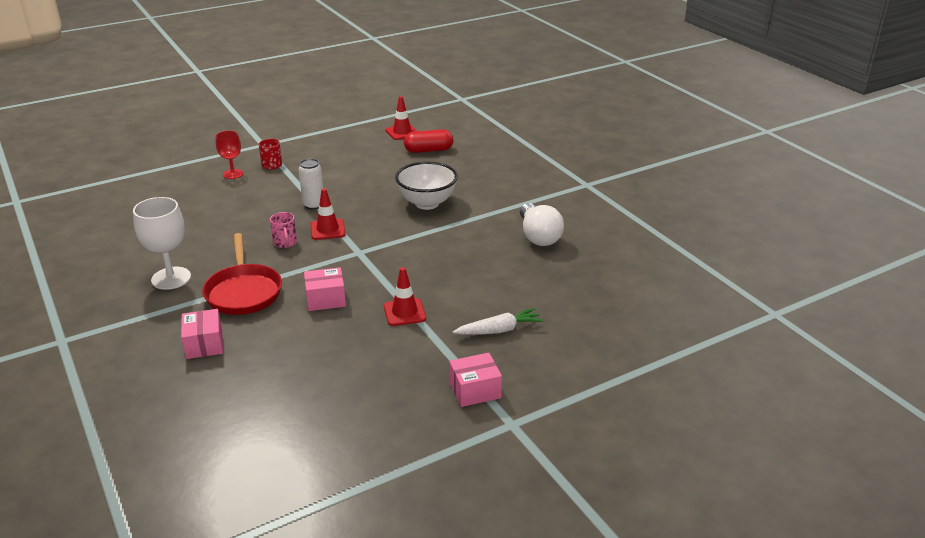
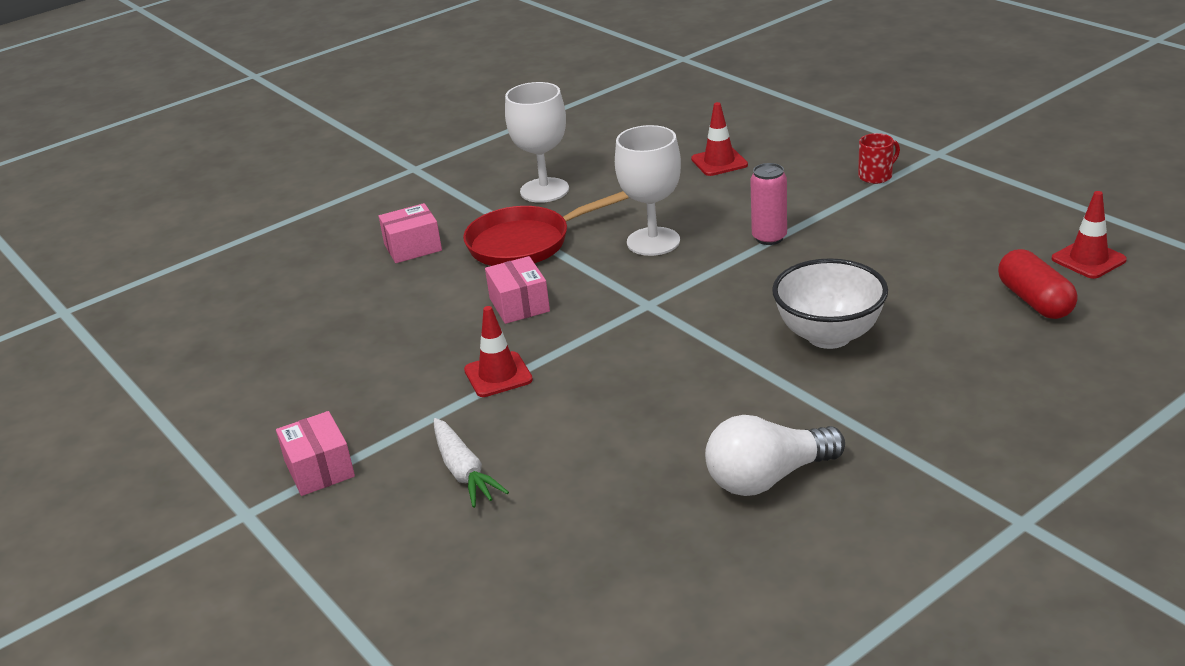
camera: 85 degrees right, 0 degrees up
red goblet [215,131,243,179] -> none
pink mug [270,212,297,248] -> white goblet [615,125,681,256]
white can [299,159,323,210] -> pink can [750,163,787,245]
red traffic cone [310,188,345,240] -> red traffic cone moved to [691,102,748,176]

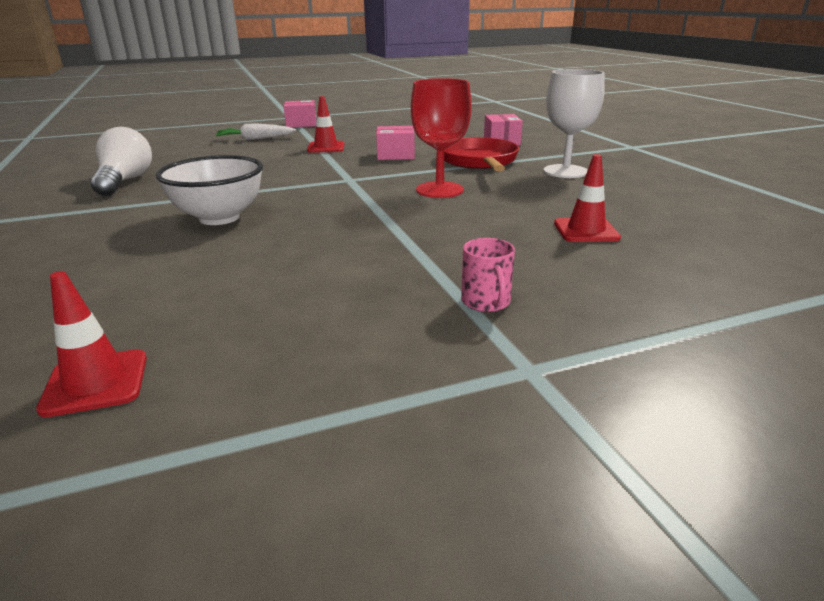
camera: 105 degrees right, 5 degrees down
white goblet [615,125,681,256] -> red goblet [411,78,472,198]
pink can [750,163,787,245] -> none
red mug [858,133,900,184] -> pink mug [461,238,515,312]
red capsule [998,249,1078,319] -> none

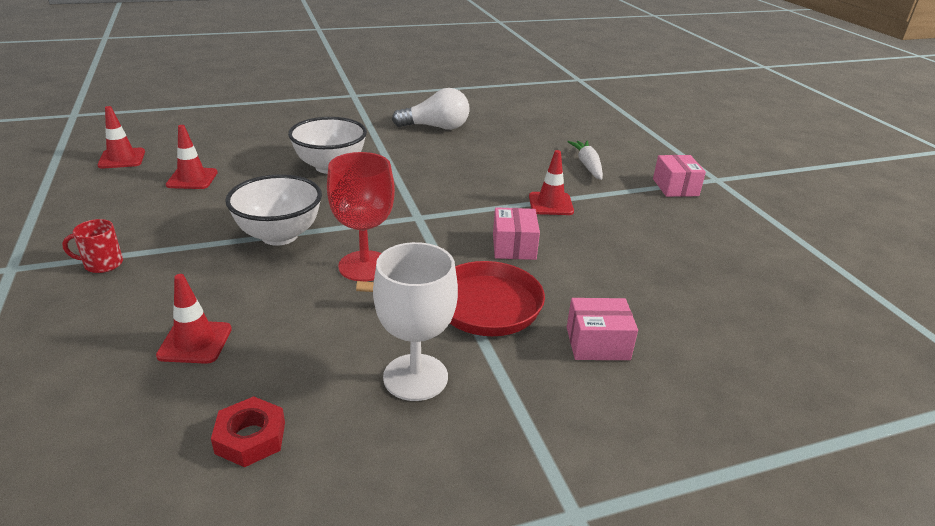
camera: 90 degrees right, 5 degrees up
pink mug [461,238,515,312] -> red mug [62,219,123,273]
none -> red traffic cone [166,125,218,189]
none -> red nut [211,396,285,467]
none -> white bowl [225,174,322,246]

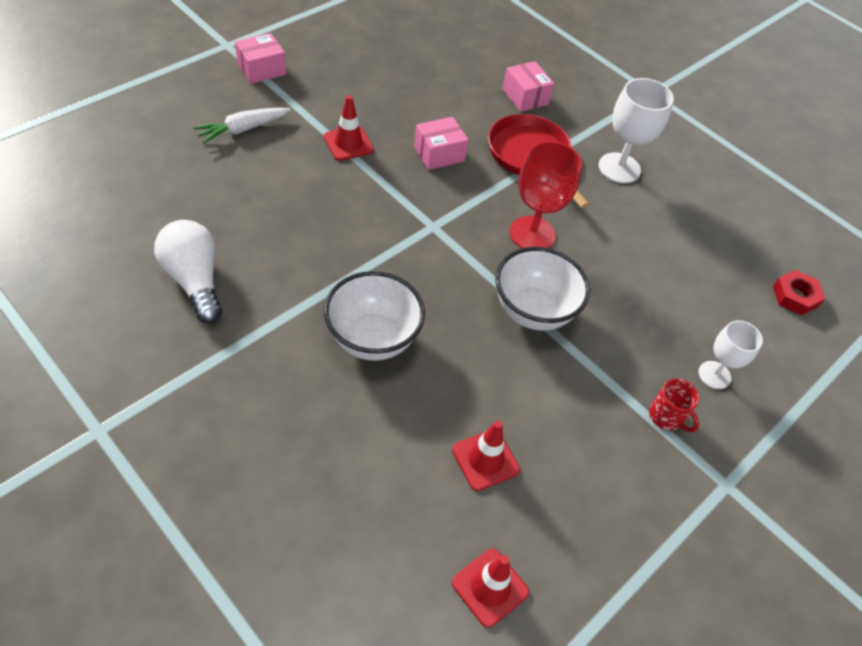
camera: 120 degrees left, 20 degrees up
red traffic cone [156,274,232,364] -> none
red nut [211,396,285,467] -> red nut moved to [773,270,825,316]
none -> white goblet [699,320,763,389]

